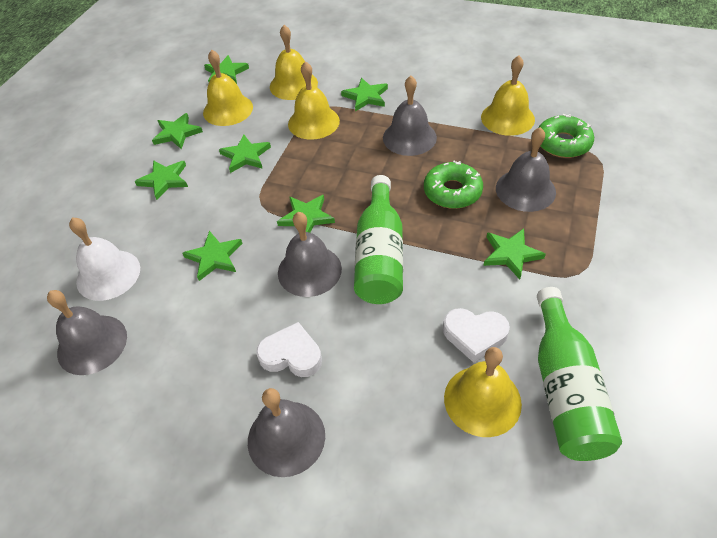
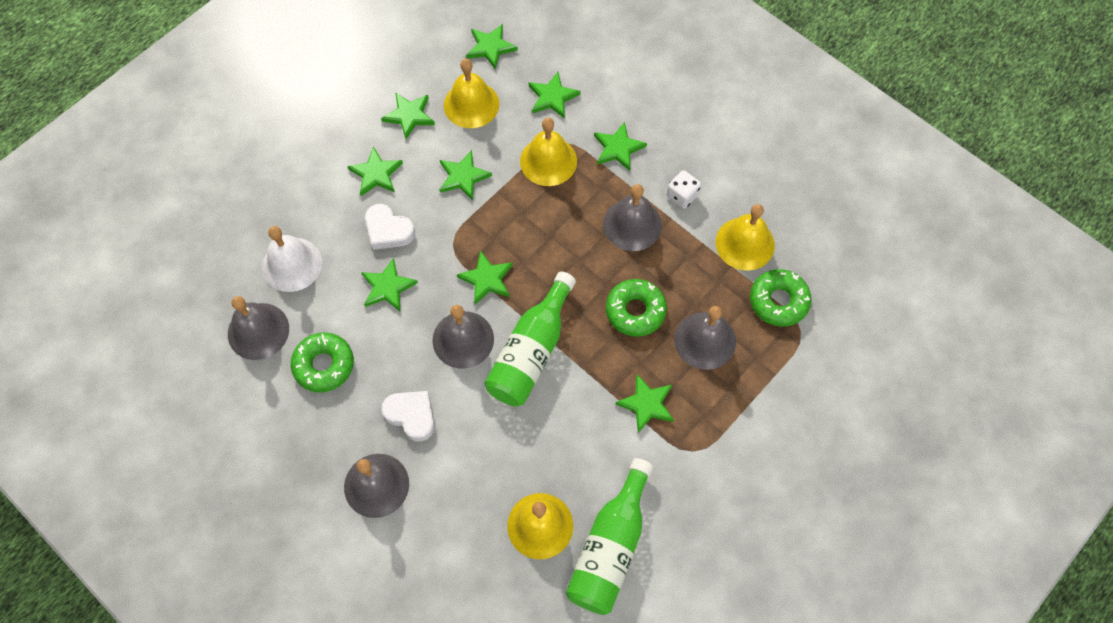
camera: 20 degrees right, 15 degrees up
yellow bell [270,25,318,100] -> green star [529,72,580,119]
white heart [443,308,510,363] -> white heart moved to [365,204,415,250]
none -> green donut [291,332,354,392]
none -> white dice [667,170,701,209]

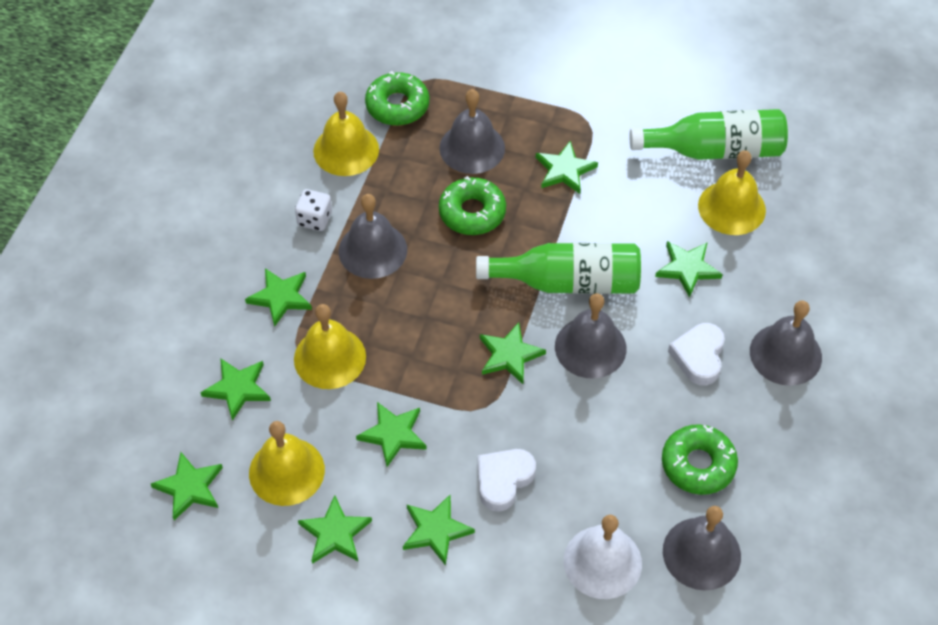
camera: 115 degrees left, 10 degrees down
green star [361,258,418,311] -> green star moved to [655,241,723,298]
white heart [365,204,415,250] -> white heart turned 150 degrees counterclockwise [478,449,536,512]

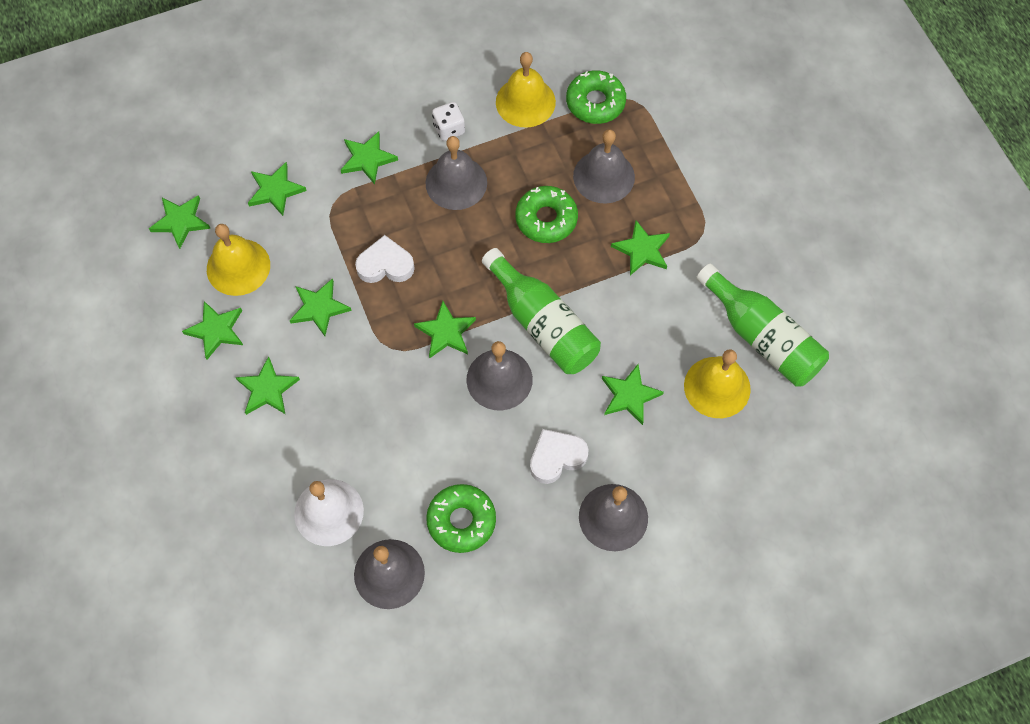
camera: 50 degrees right, 10 degrees up
yellow bell [294,304,366,389] -> none
white heart [478,449,536,512] -> white heart moved to [355,235,415,283]

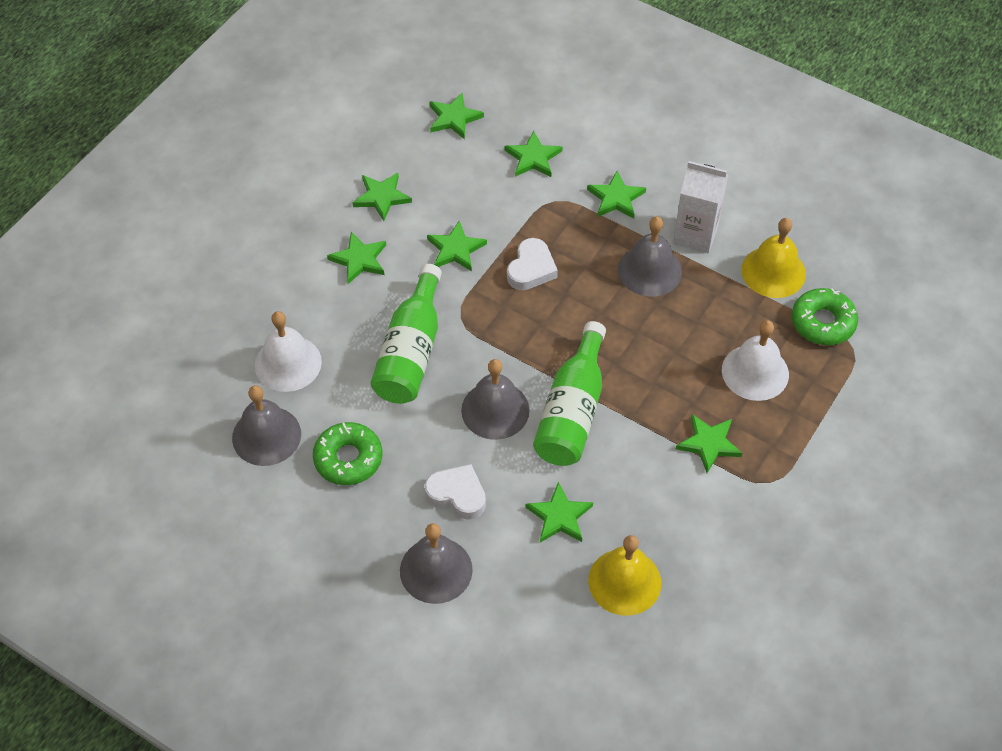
camera: 55 degrees right, 10 degrees down
yellow bell [207,224,270,296] -> none
white heart [355,235,415,283] -> white heart turned 60 degrees clockwise [507,238,558,290]
green star [414,301,476,359] -> none
white dice [432,102,465,141] -> white carton [673,161,728,253]
green donut [515,186,578,243] -> none
grey bell [573,129,635,204] -> white bell [722,320,789,401]
green bottle [696,264,829,387] -> green bottle moved to [371,264,442,404]

